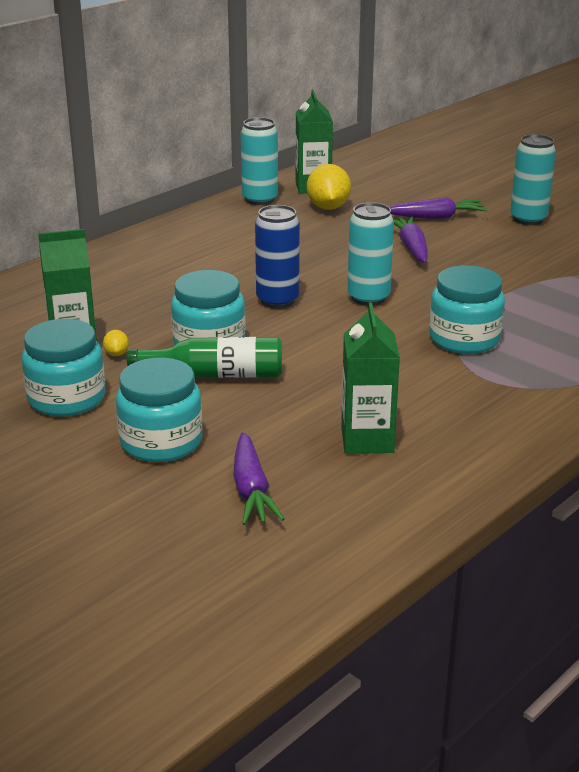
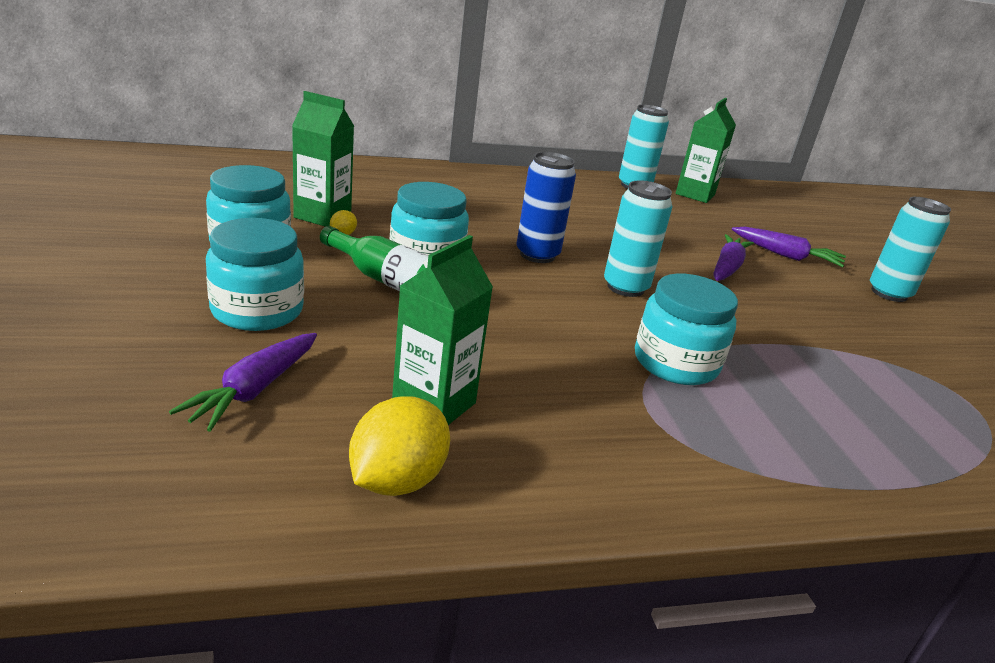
camera: 30 degrees right, 0 degrees up
yellow lemon [307,164,351,210] -> yellow lemon moved to [349,396,450,496]

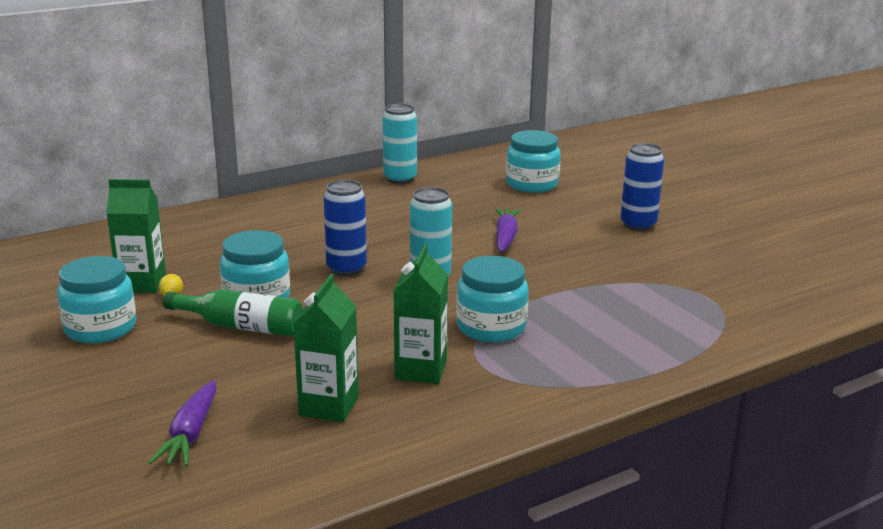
camera: 15 degrees left, 5 degrees down
turquoise jar [206,218,304,331] -> turquoise jar moved to [506,130,561,193]
yellow lemon [349,396,450,496] -> none
green carton [676,98,736,203] -> green carton moved to [394,244,448,384]
purple carrot [731,227,846,267] -> none
turquoise can [870,197,951,302] -> blue can [620,143,664,231]

